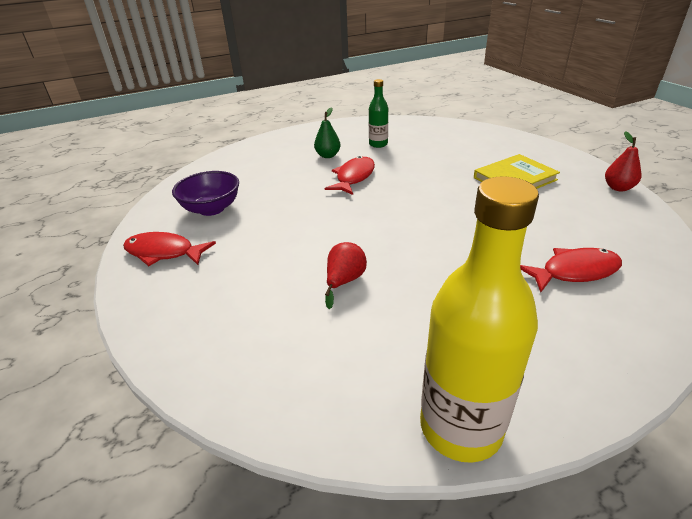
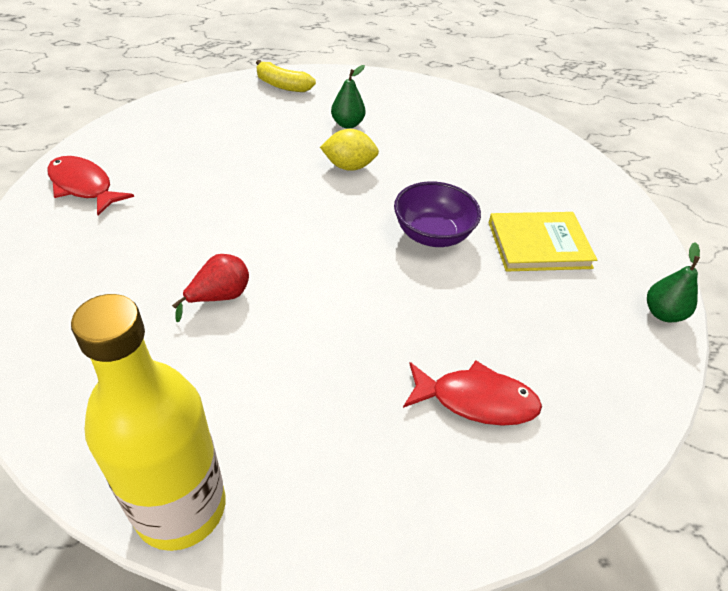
camera: 20 degrees right, 10 degrees up
purple bowl [172,171,239,216] -> purple bowl moved to [394,181,481,247]
red fish [325,156,375,195] -> yellow lemon [320,129,379,171]
green bottle [369,79,388,148] -> none
red pear [605,131,641,191] -> green pear [647,242,700,322]
none -> yellow banana [256,60,316,92]

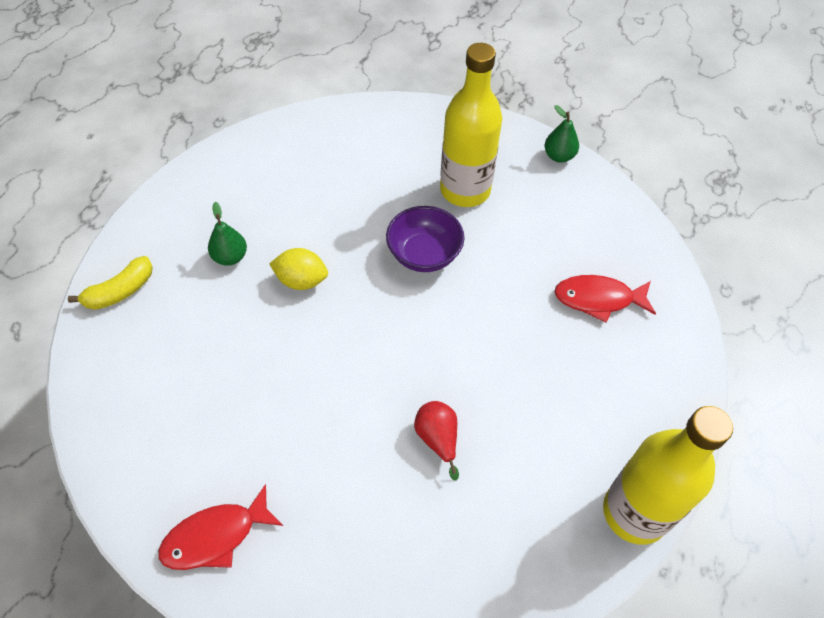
camera: 65 degrees left, 10 degrees up
yellow lemon [320,129,379,171] -> yellow lemon turned 75 degrees clockwise [269,248,328,290]
red fish [403,360,542,426] -> red fish turned 120 degrees counterclockwise [554,275,656,323]
yellow book [488,212,597,272] -> yellow bottle [440,43,502,207]

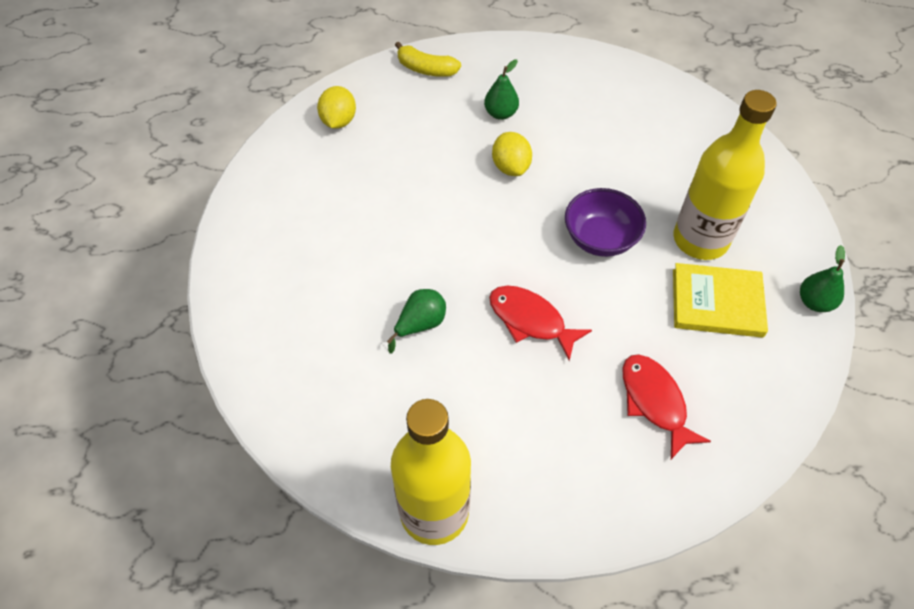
camera: 65 degrees right, 0 degrees up
red fish [158,484,283,570] -> red fish moved to [489,286,592,361]
red pear [414,401,459,481] -> green pear [387,289,446,353]
none -> yellow lemon [317,86,356,129]
none -> yellow book [673,263,768,338]

